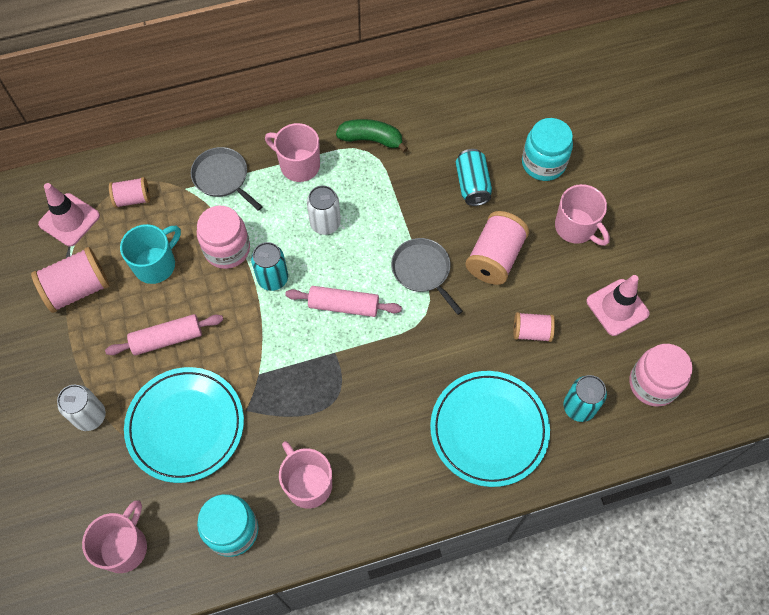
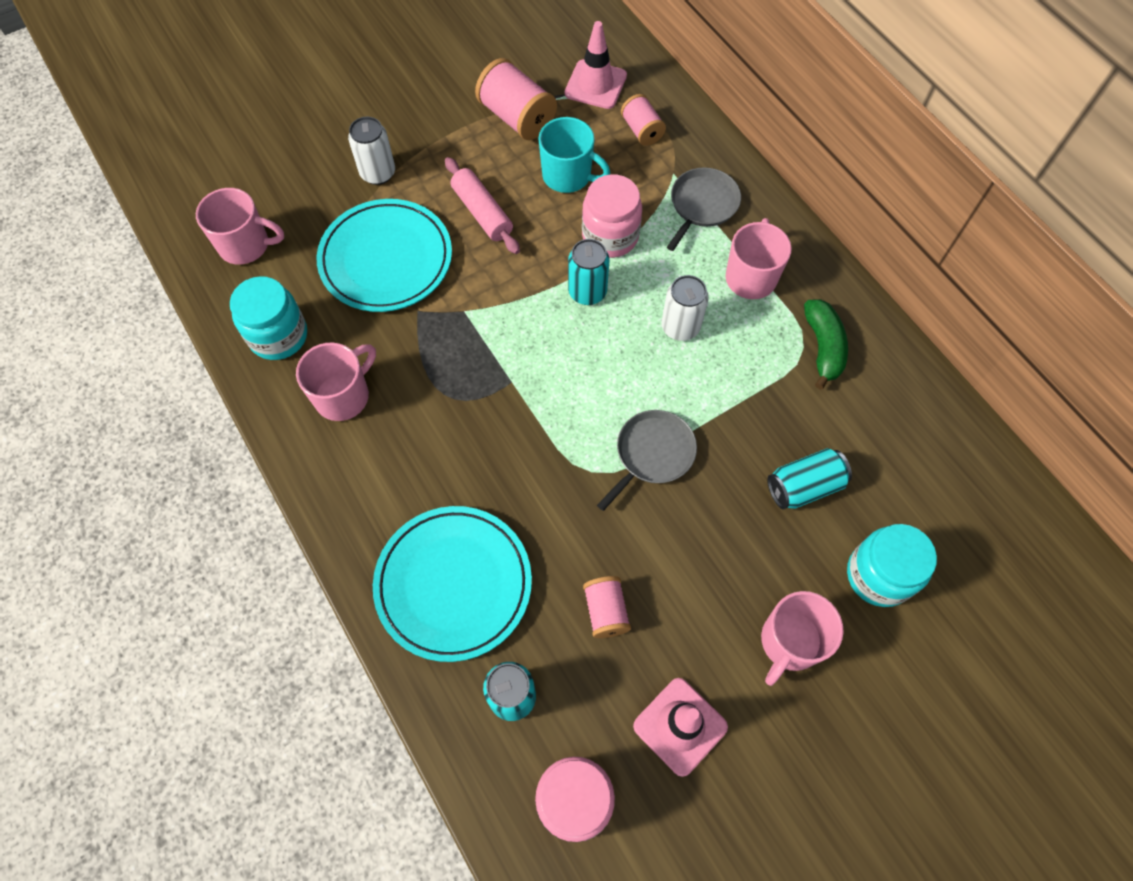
camera: 75 degrees right, 0 degrees up
pink rolling pin [285,286,402,317] -> none
pink spool [465,211,529,285] -> none

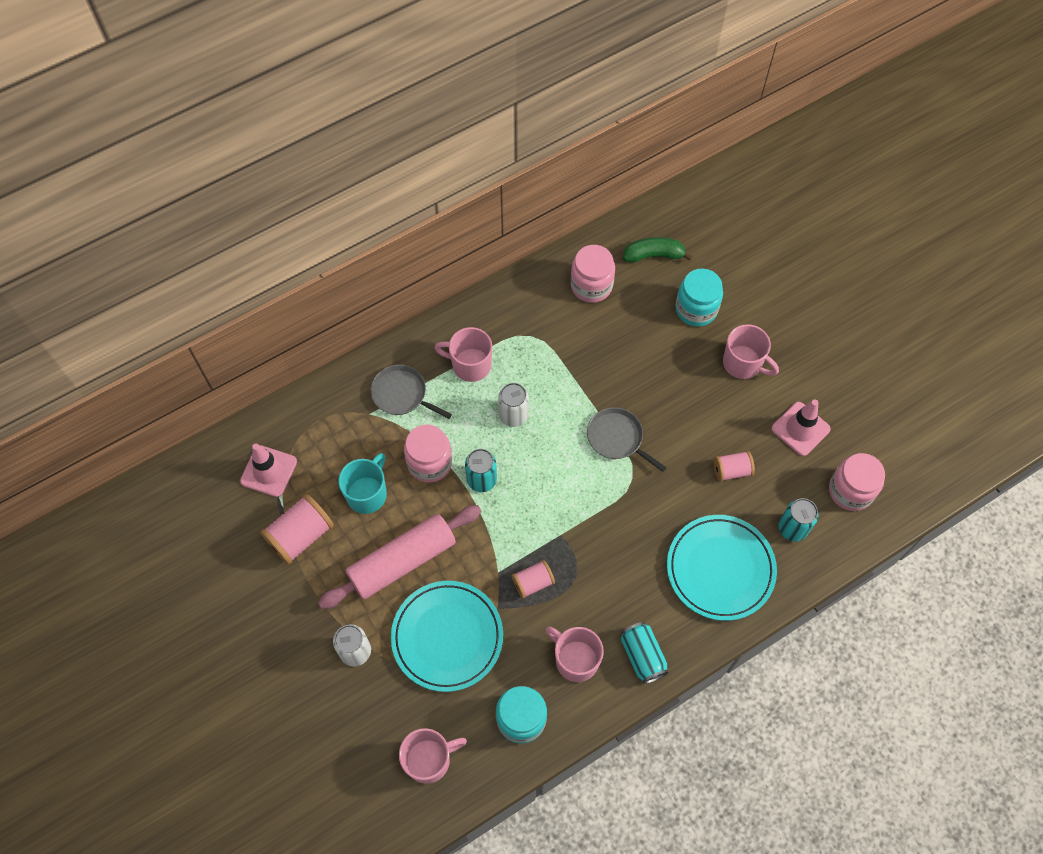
camera: 90 degrees left, 0 degrees up
pink mug [196,188,284,265] -> pink mug turned 60 degrees clockwise [399,728,467,784]
pink rolling pin [445,157,520,254] -> pink rolling pin [318,505,481,609], size x1.62
pink spool [621,94,666,146] -> pink spool moved to [512,560,555,599]
turquoise can [767,448,852,510] -> turquoise can moved to [620,622,669,684]
green banana [804,299,848,390] -> green banana moved to [623,237,693,263]
none -> pink jar [571,245,615,303]

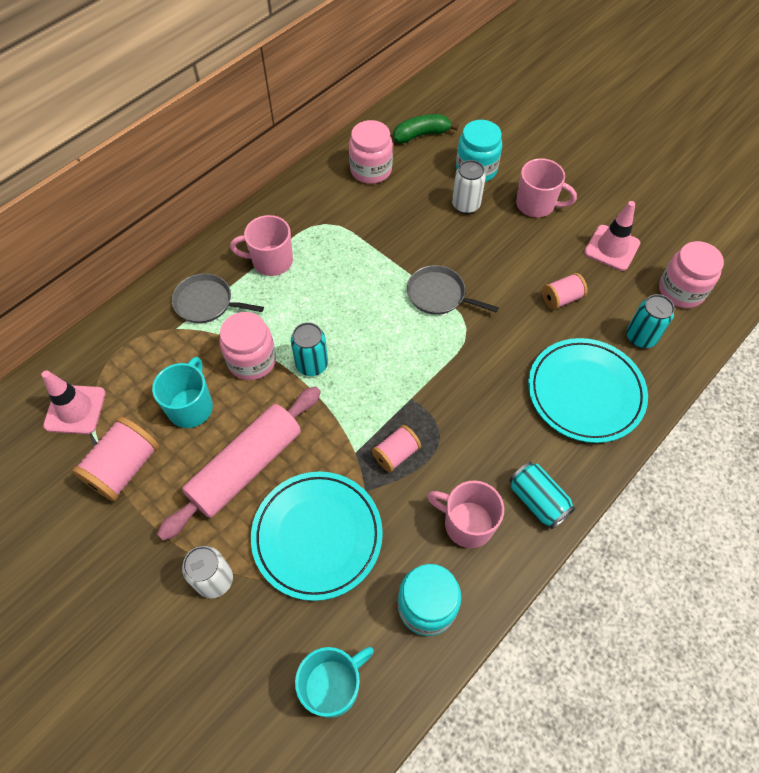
camera: 15 degrees left, 5 degrees down
pink mug [399,728,467,784] -> turquoise mug [295,647,374,718]
white can [498,383,529,427] -> white can moved to [452,160,486,214]

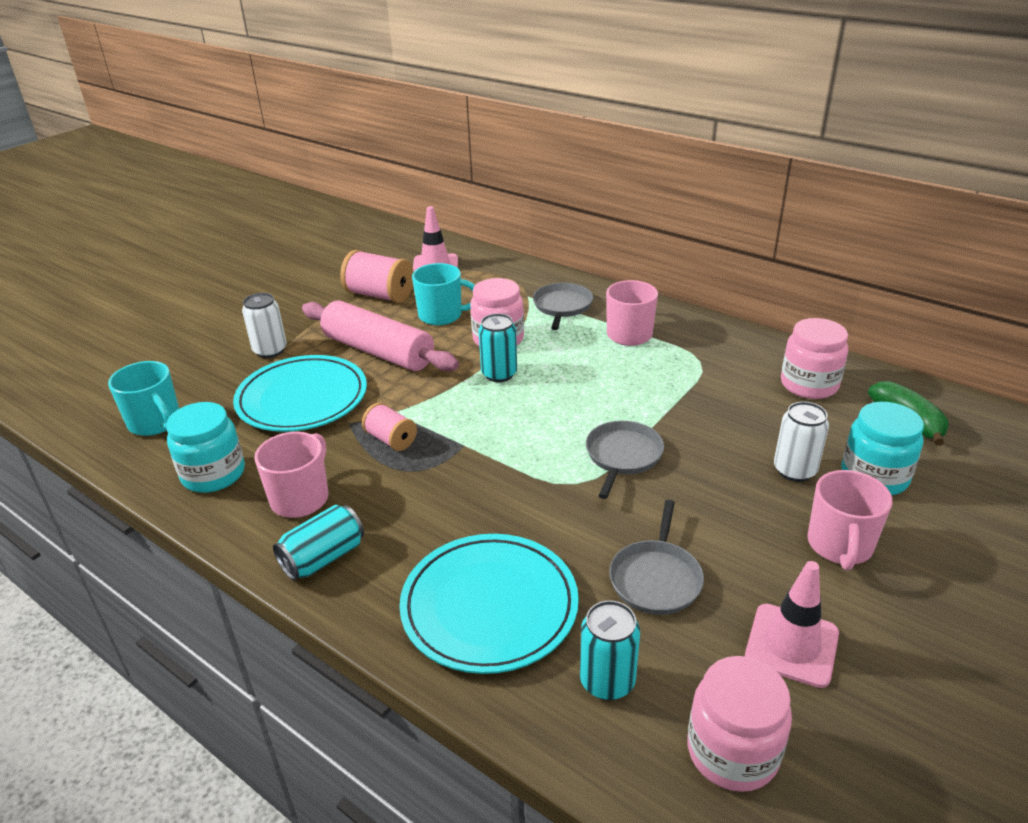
camera: 85 degrees right, 25 degrees down
pink spool [542,273,588,310] -> grey pan [609,500,704,615]

